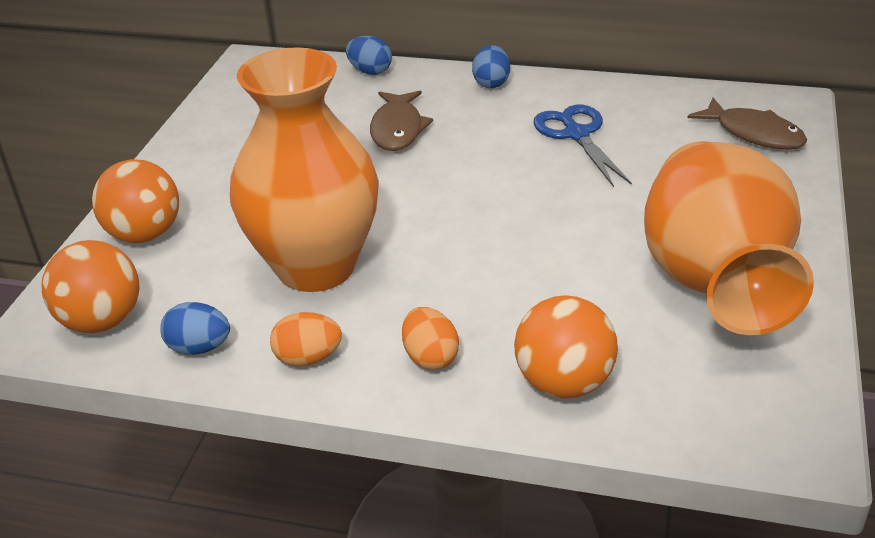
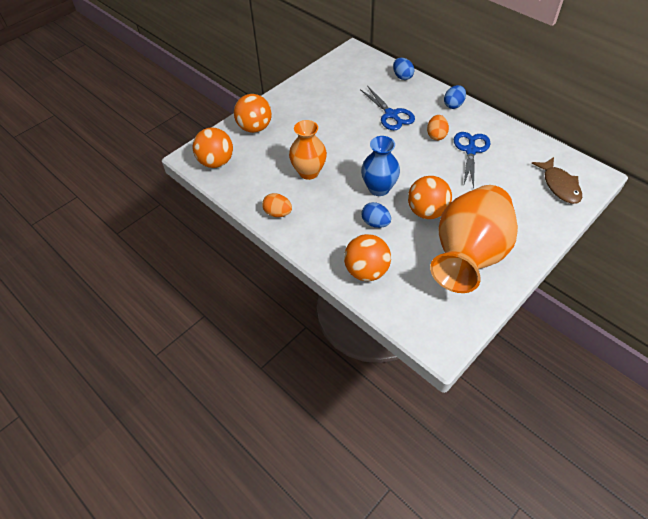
camera: 30 degrees right, 15 degrees up
blue egg [160,302,230,355] -> blue egg moved to [361,202,391,228]
orange vase [230,47,379,292] -> orange vase [289,120,327,180], size x0.57
brown fish [370,91,433,151] -> blue scissors [360,87,415,130]
orange egg [402,307,459,370] -> orange egg moved to [427,115,449,140]
none -> blue vase [361,136,400,196]
none -> orange ball [408,176,452,219]

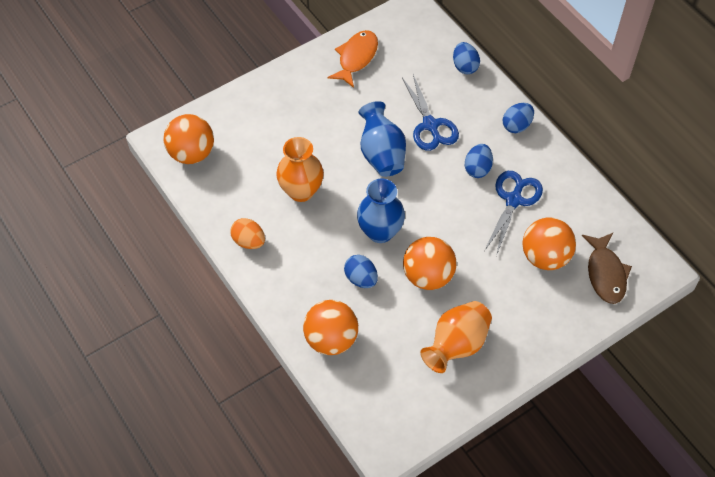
camera: 10 degrees right, 5 degrees up
orange ball [234,94,272,133] -> orange ball moved to [522,218,576,270]
orange egg [427,115,449,140] -> blue egg [465,144,493,178]
orange vase [430,185,518,293] -> orange vase [420,301,492,373], size x0.57
none -> orange fish [327,30,378,88]
none -> blue vase [358,101,406,177]

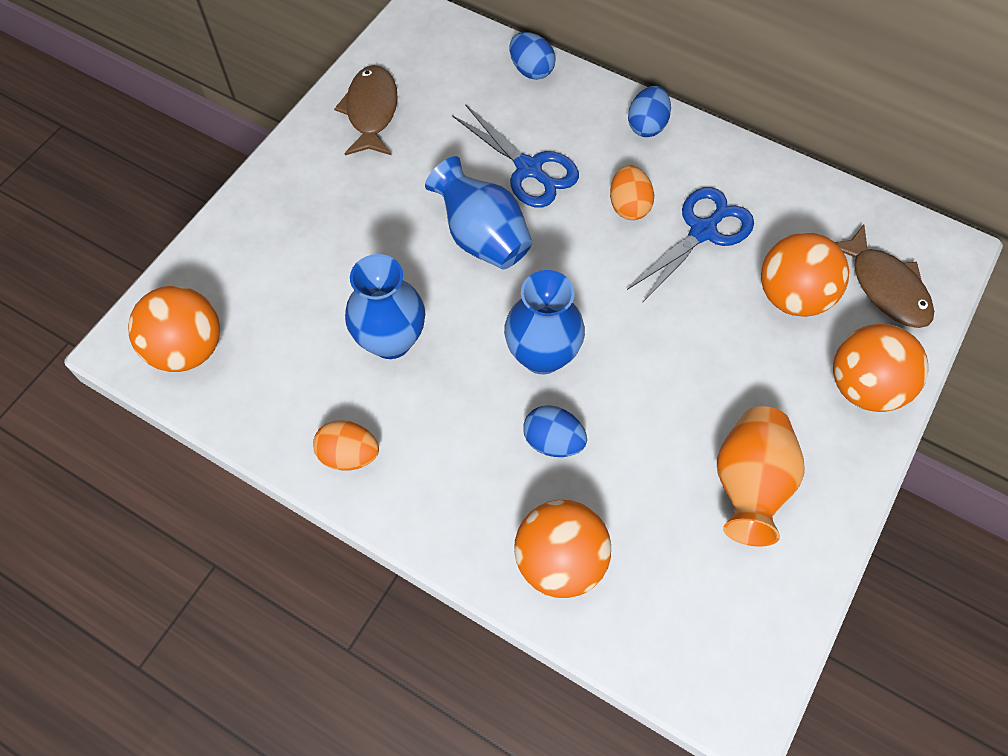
camera: 25 degrees left, 5 degrees up
orange vase [276,137,324,202] -> blue vase [345,254,425,359]
orange fish [327,30,378,88] -> brown fish [334,65,398,155]
orange ball [403,237,457,290] -> orange ball moved to [833,324,928,412]
blue egg [465,144,493,178] -> orange egg [610,165,654,220]
blue scissors [484,171,543,256] -> blue scissors turned 45 degrees clockwise [627,187,754,303]

